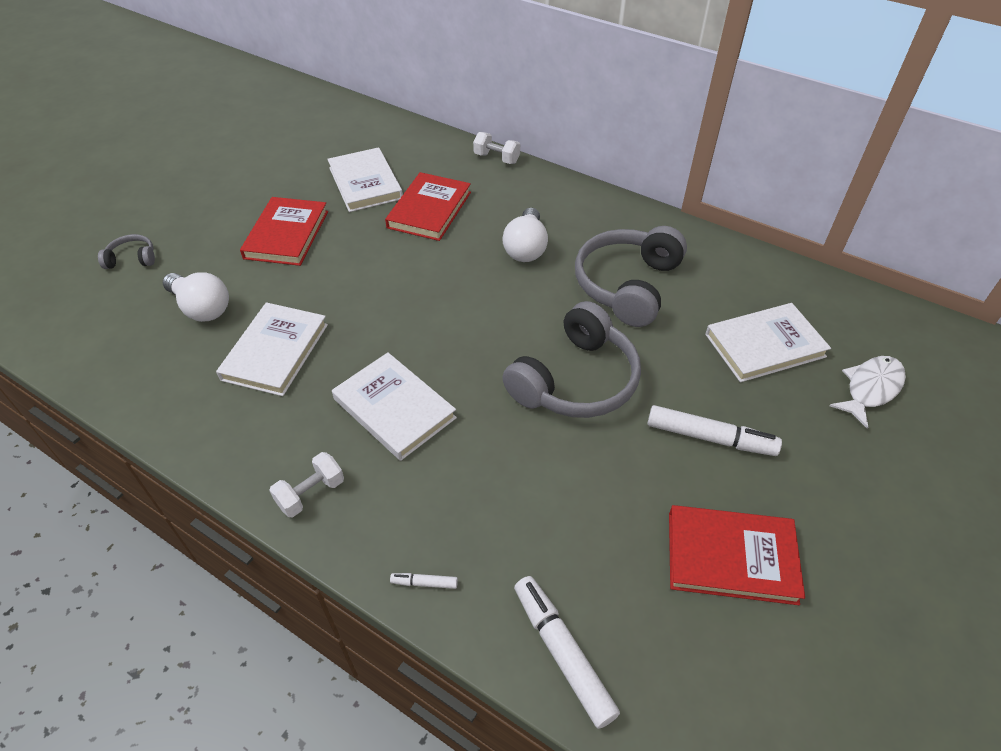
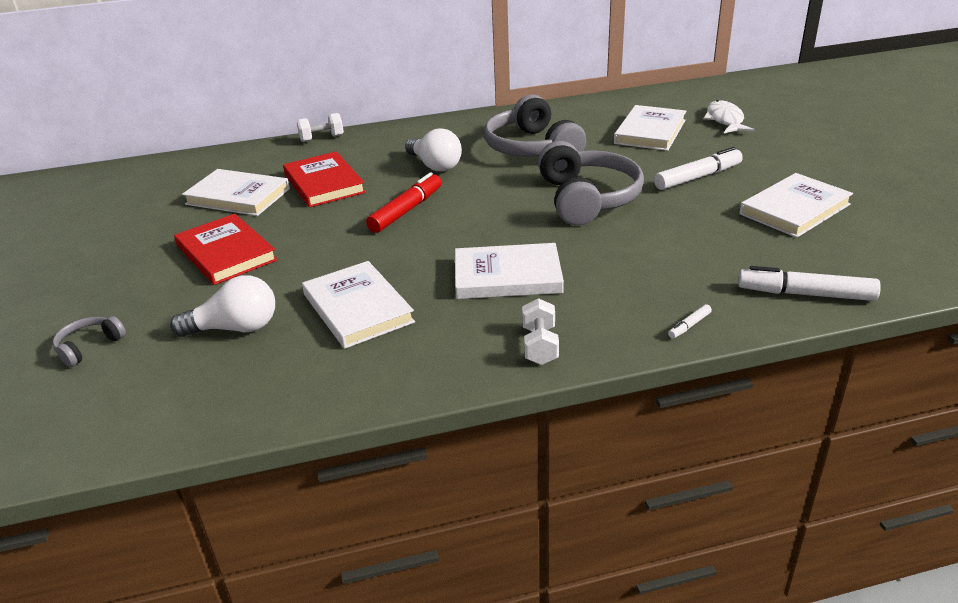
camera: 45 degrees left, 15 degrees down
red book [669,505,805,605] -> white book [739,173,853,238]
none -> red marker [366,172,442,233]

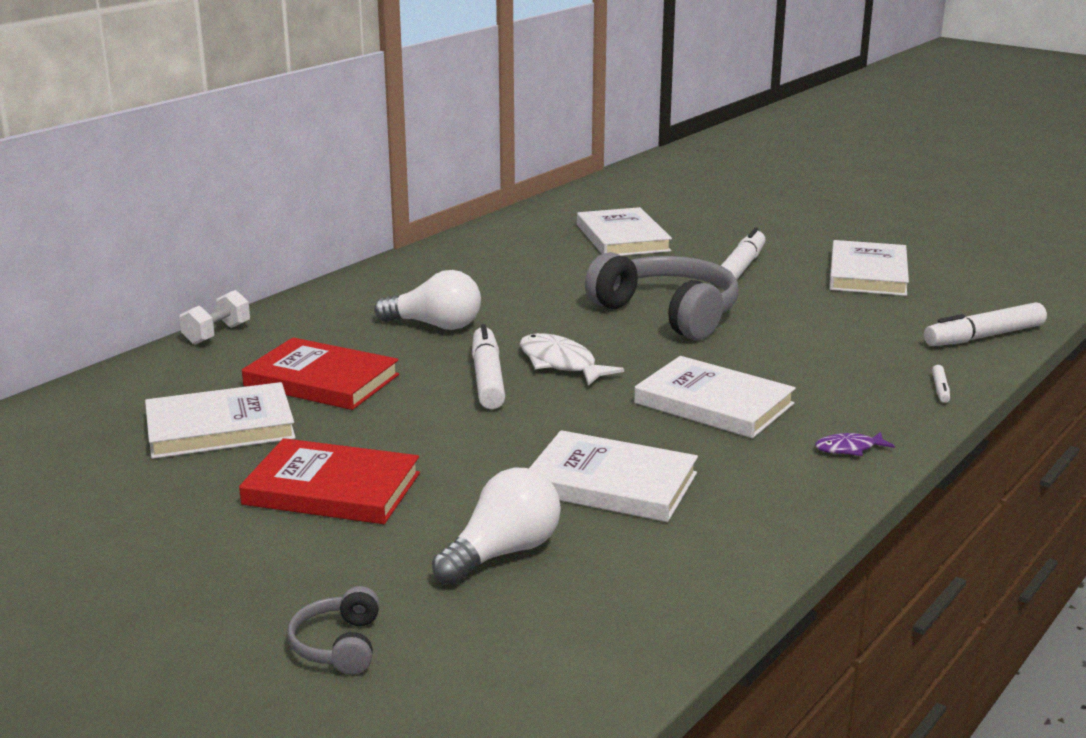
camera: 40 degrees left, 10 degrees down
red marker [366,172,442,233] -> white marker [472,324,505,409]
white book [455,243,564,299] -> white book turned 75 degrees clockwise [634,356,796,438]
grey headphones [484,94,586,157] -> none
white dumbbell [522,298,559,365] -> purple fish [815,432,895,456]
white fish [704,100,754,133] -> white fish moved to [520,333,624,386]

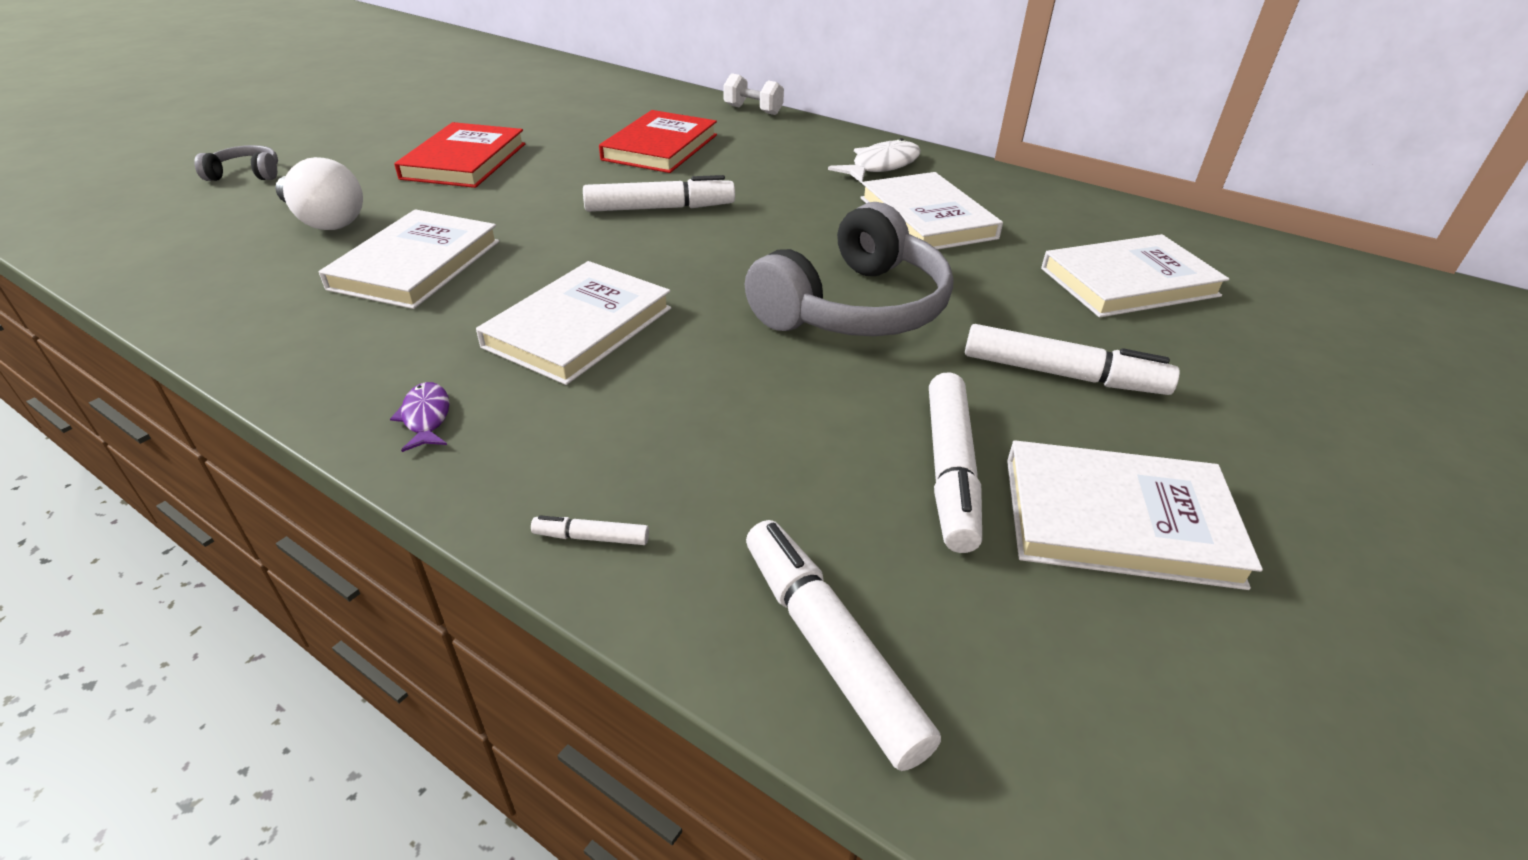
camera: 85 degrees right, 15 degrees up
white book [145,382,296,459] -> white book moved to [860,172,1003,250]
white light bulb [374,270,481,330] -> none
white fish [520,333,624,386] -> white fish moved to [828,138,921,183]
none -> white marker [929,372,982,553]

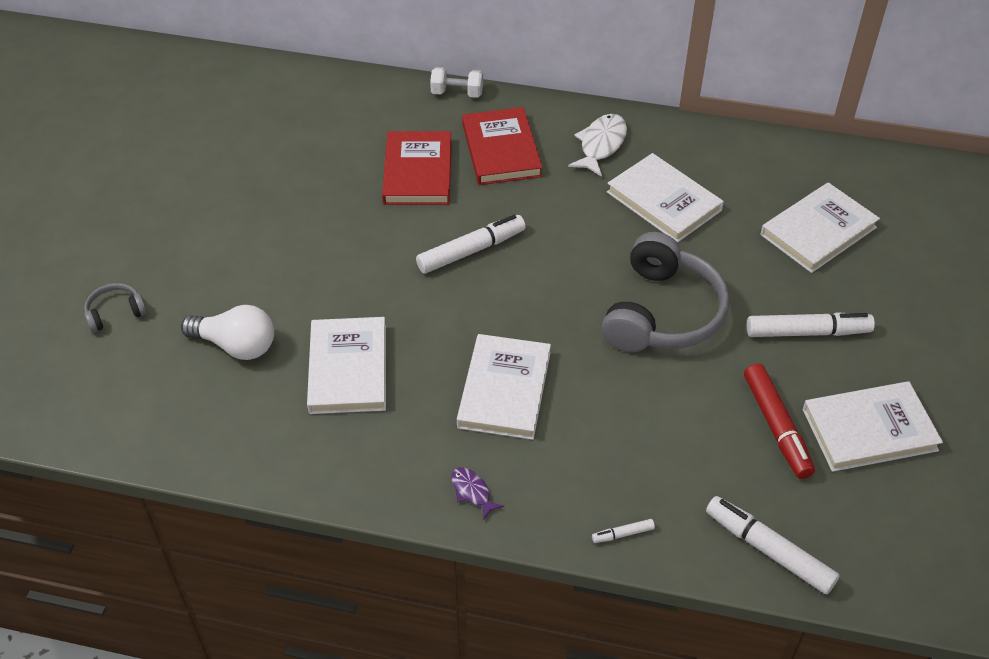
camera: 20 degrees left, 10 degrees up
red book [394,122,525,188] -> red book moved to [462,107,543,185]
white marker [929,372,982,553] -> red marker [744,363,815,479]

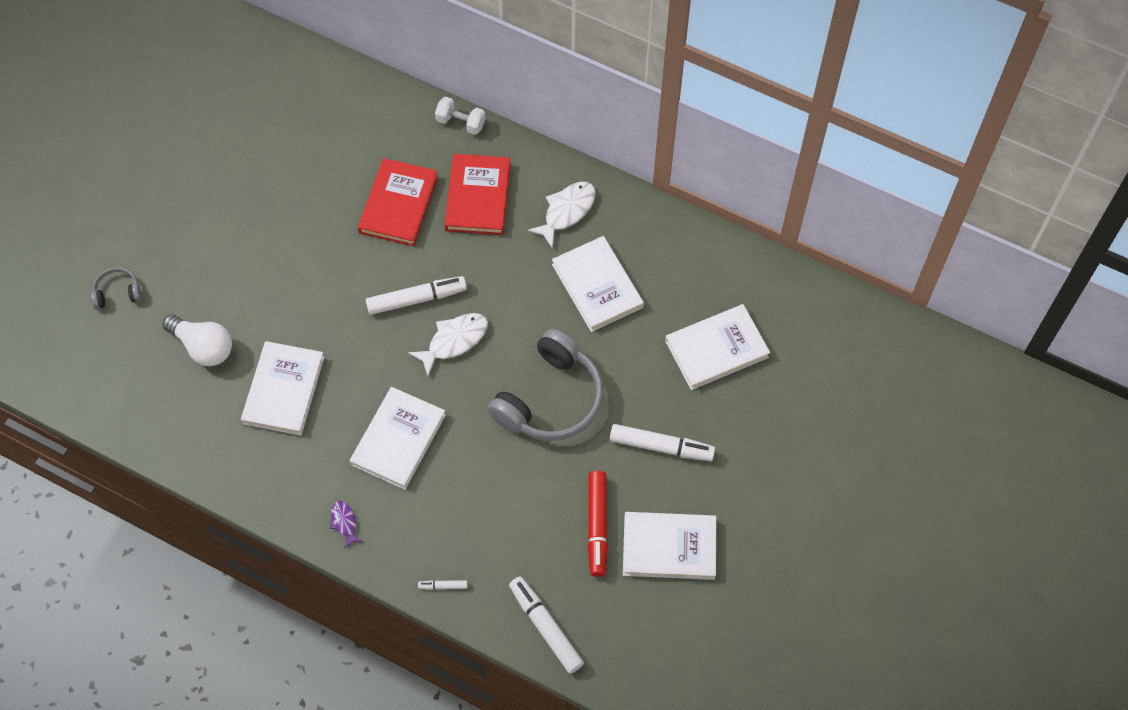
camera: 15 degrees right, 15 degrees up
none -> white fish [408,313,488,376]

